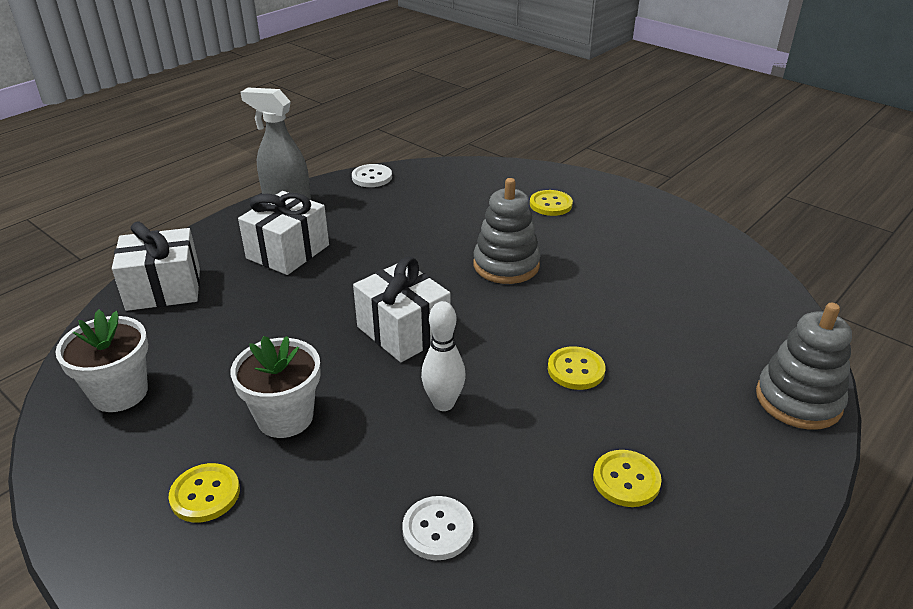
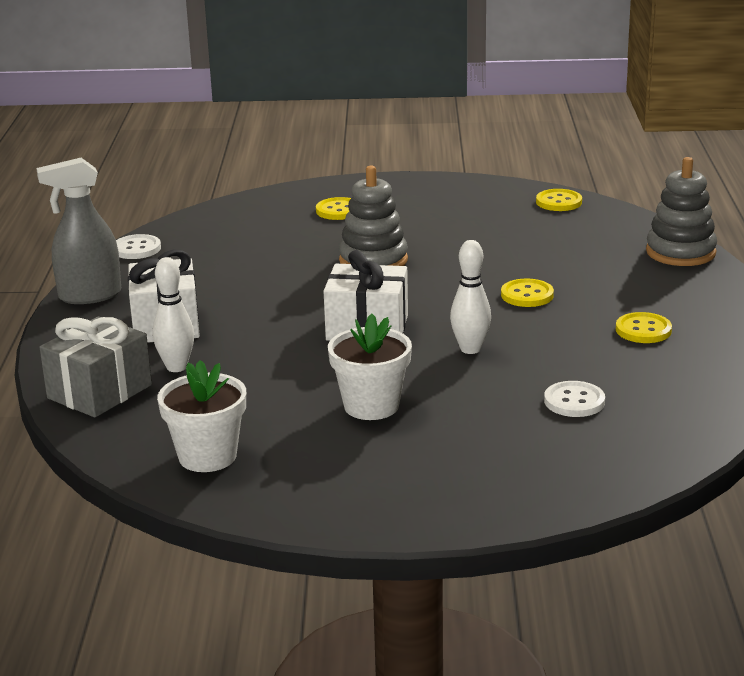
camera: 40 degrees left, 10 degrees down
white gift [112,221,200,311] -> grey gift [40,317,152,418]
yellow button [169,463,240,522] -> yellow button moved to [536,189,582,211]
none -> white bowling pin [153,257,194,372]

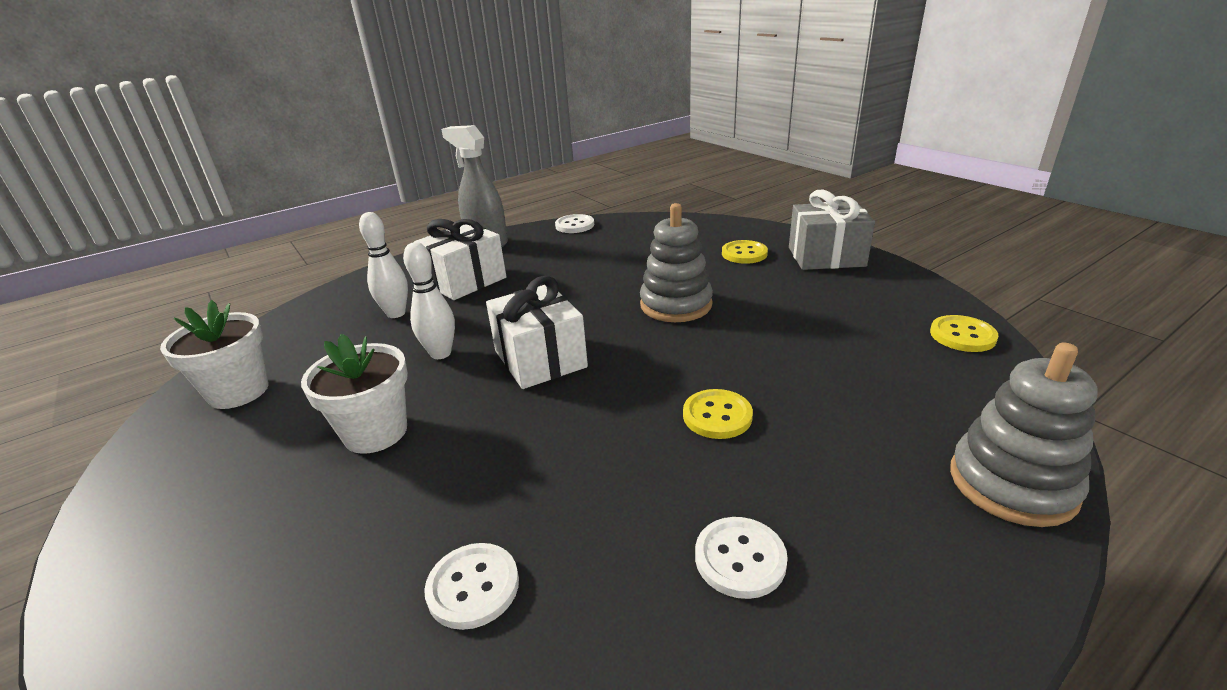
camera: 55 degrees right, 5 degrees up
grey gift [40,317,152,418] -> grey gift moved to [789,190,875,270]
white bowling pin [450,240,491,354] -> white bowling pin moved to [403,242,455,359]
yellow button [616,312,672,343] -> white button [695,517,788,599]

